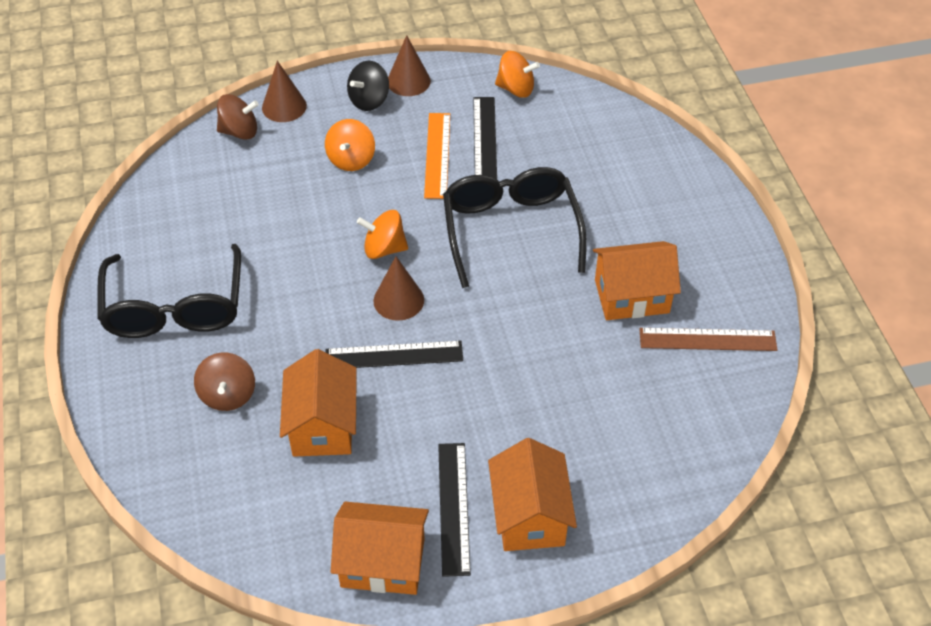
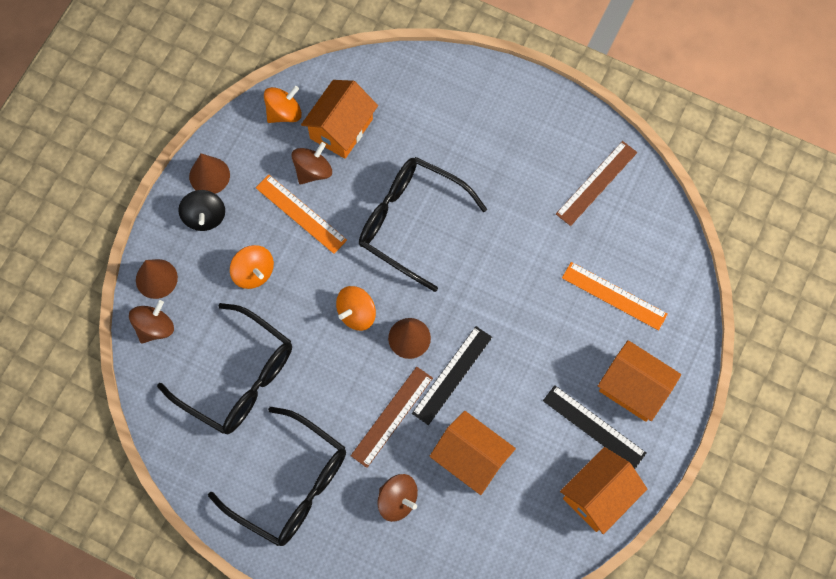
camera: 50 degrees left, 20 degrees up
black ruler [473,97,497,179] -> brown spinning top [291,142,332,184]
orange house [593,241,681,320] -> orange house moved to [301,80,378,159]
none -> black glasses [157,303,292,435]
none -> brown ruler [351,367,433,468]
none -> orange ruler [562,262,668,331]

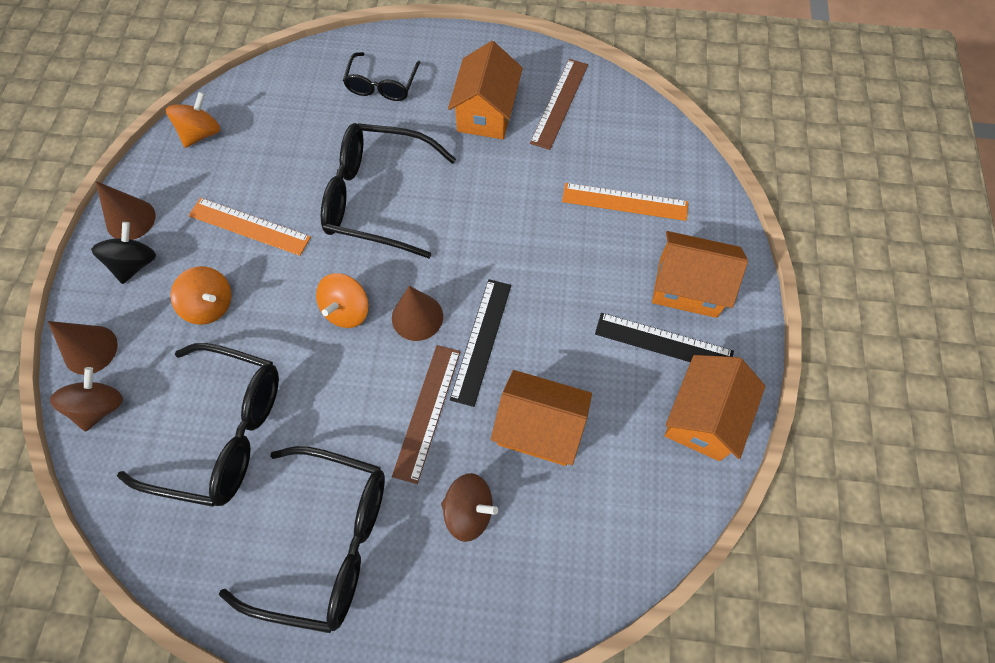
camera: 20 degrees left, 5 degrees down
black spinning top [178,190,225,231] -> black spinning top turned 135 degrees counterclockwise [91,222,156,284]
brown spinning top [291,142,332,184] -> none
orange house [301,80,378,159] -> orange house moved to [448,41,523,139]
none -> black glasses [343,52,421,101]

